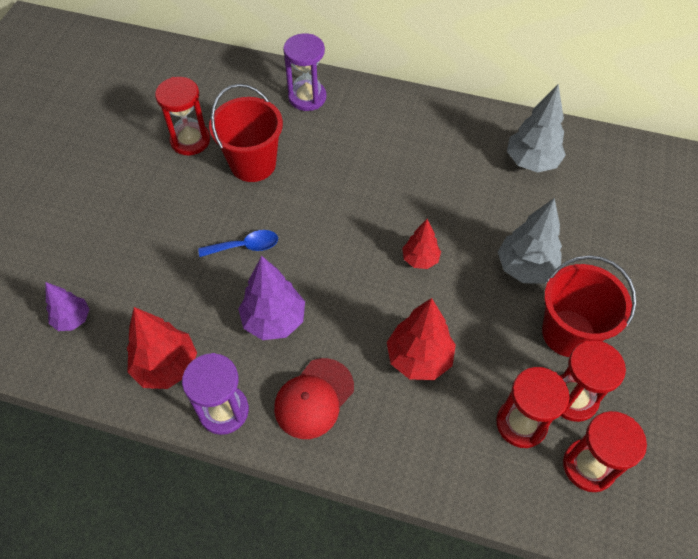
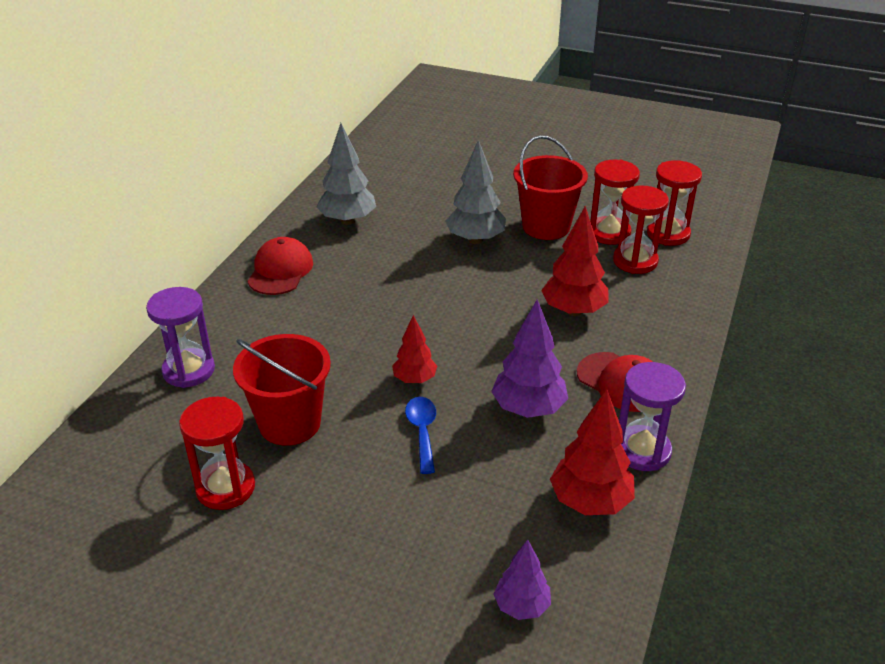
camera: 85 degrees left, 20 degrees down
red tree [402,219,441,269] -> red tree moved to [392,315,437,384]
none -> red cap [247,237,313,295]

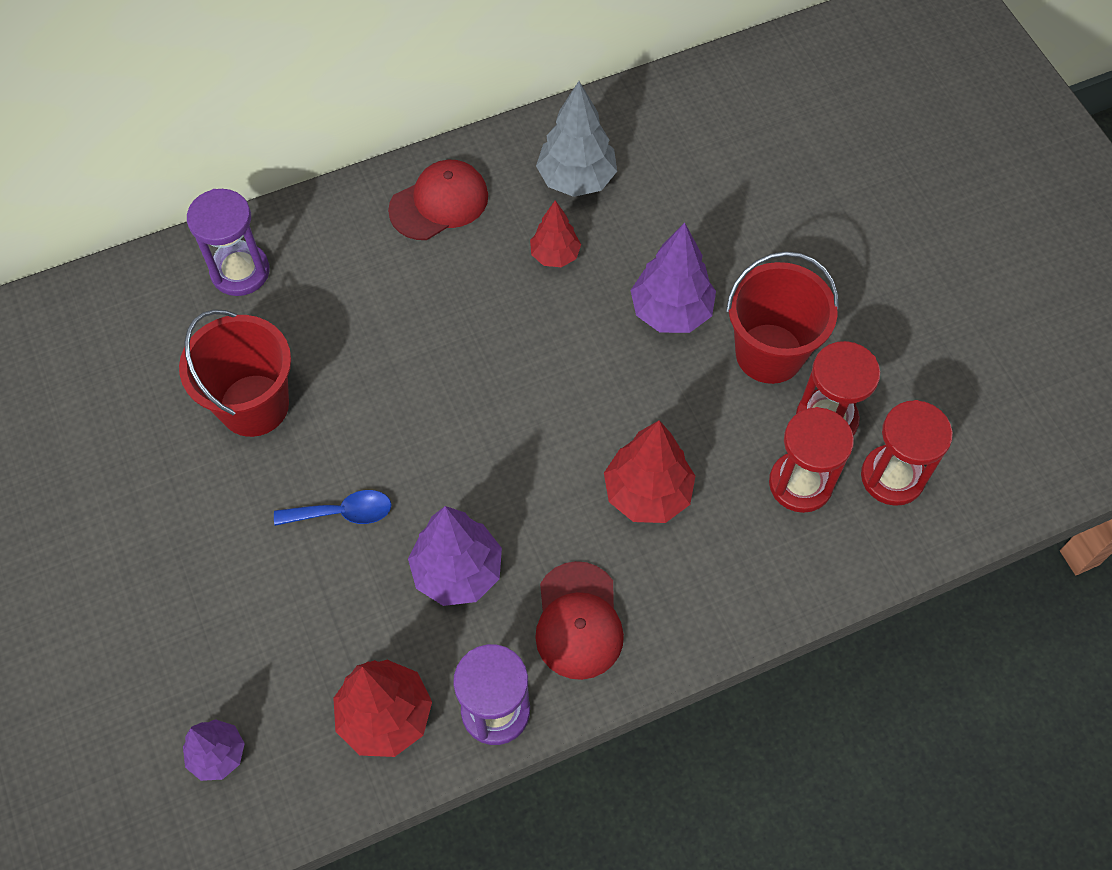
camera: 45 degrees right, 25 degrees up
red hourglass [179,397,255,510] -> none
red tree [392,315,437,384] -> red tree moved to [530,200,581,267]
blue spoon [405,397,436,474] -> blue spoon turned 45 degrees clockwise [274,490,392,526]
grey tree [445,140,506,244] -> purple tree [630,223,716,333]

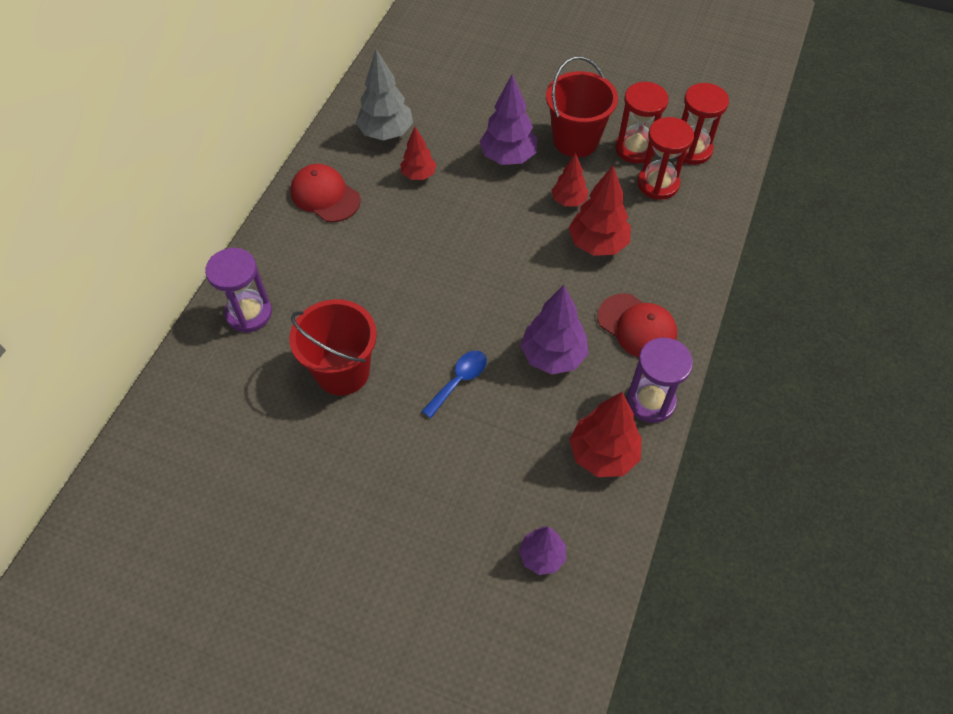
camera: 45 degrees left, 5 degrees down
red cap [388,160,488,240] -> red cap turned 60 degrees counterclockwise [290,164,361,222]
none -> red tree [551,153,589,206]

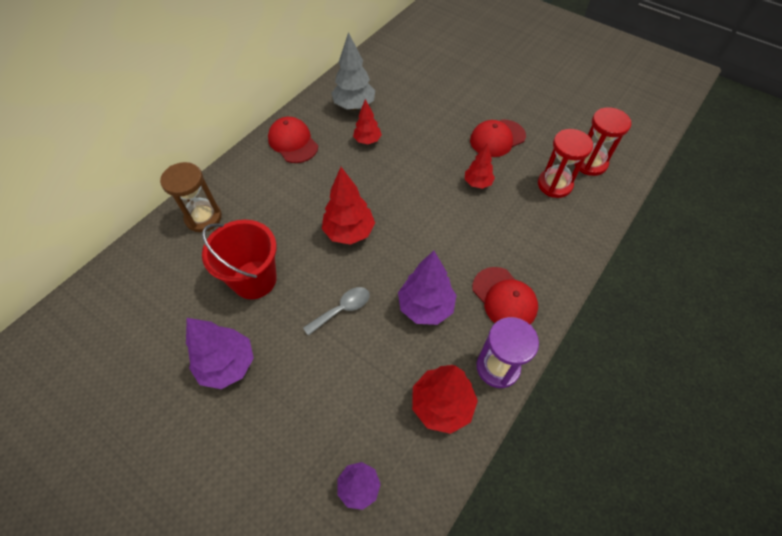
camera: 15 degrees right, 0 degrees up
purple hourglass [205,248,272,333] -> brown hourglass [160,162,222,232]
blue spoon [422,351,487,418] -> grey spoon [303,287,370,336]
purple tree [479,74,538,165] -> purple tree moved to [186,318,254,389]
red bucket [546,56,618,157] -> red cap [470,119,526,157]
red tree [568,165,631,256] -> red tree moved to [322,167,375,245]
red hourglass [615,82,669,163] -> none

